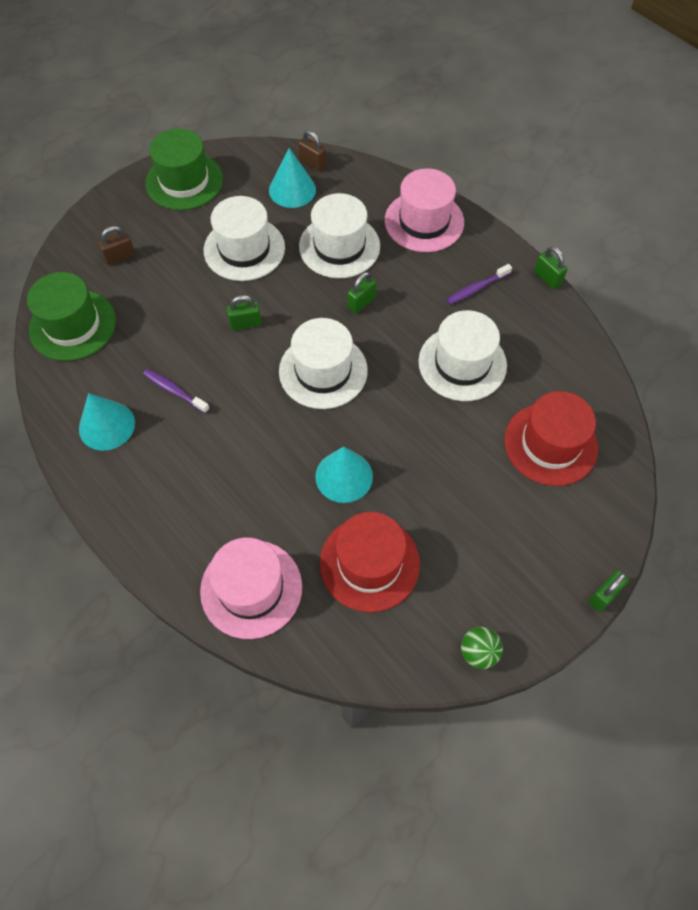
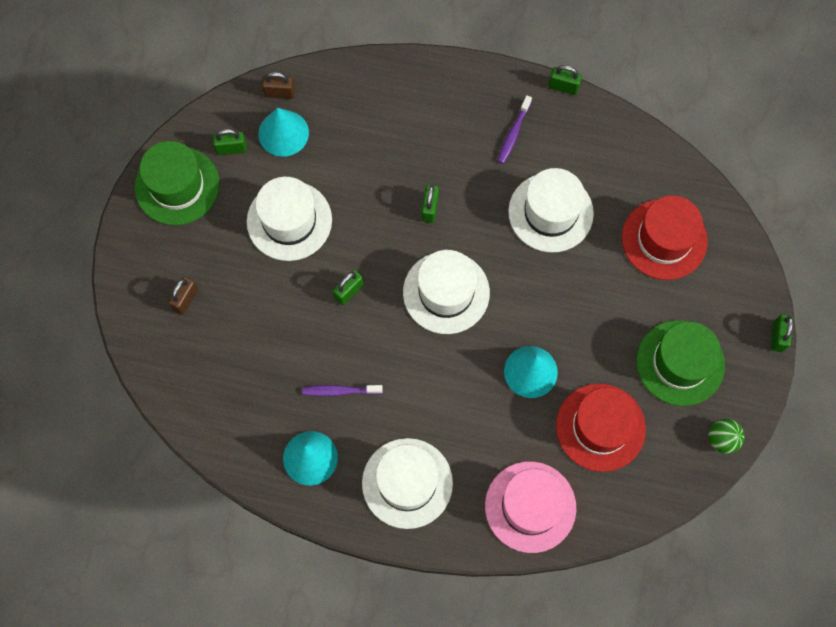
camera: 35 degrees left, 10 degrees up
green hat [27,272,116,361] -> green hat moved to [636,320,725,406]
white hat [299,193,380,278] -> white hat moved to [362,438,453,529]
pink hat [385,168,464,252] -> none
none -> green padlock [213,129,247,155]

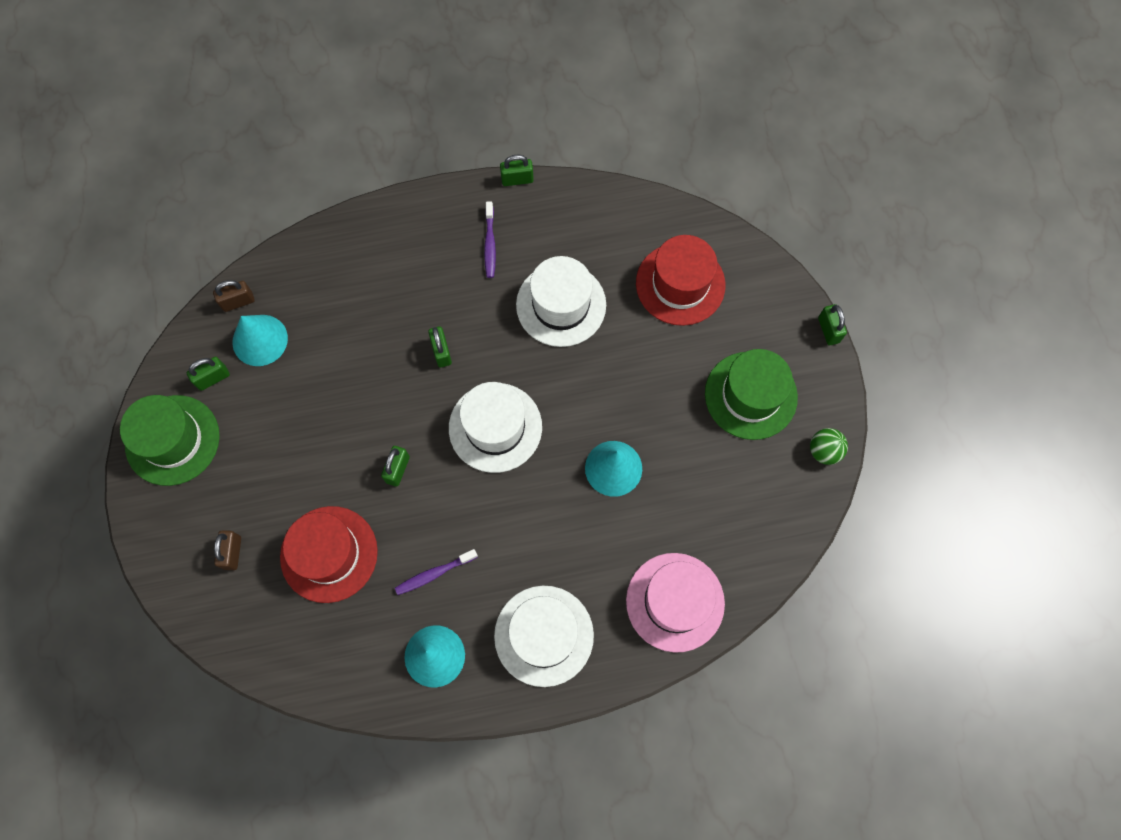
camera: 25 degrees left, 0 degrees up
white hat [247,177,332,261] -> none
red hat [556,383,646,472] -> red hat moved to [280,506,378,603]

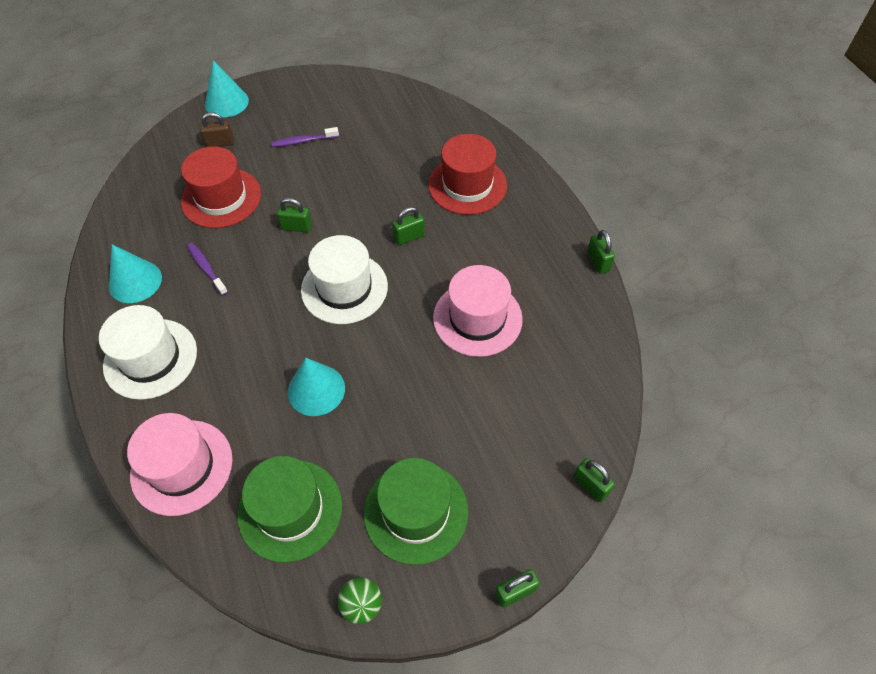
camera: 80 degrees right, 15 degrees down
green hat [120,395,220,486] -> green hat moved to [237,456,342,563]
green padlock [187,357,230,391] -> green padlock moved to [573,458,615,502]
brown padlock [213,280,255,312] -> none
turquoise cone [232,315,288,366] -> turquoise cone moved to [205,61,249,117]
purple toothbrush [484,201,496,278] -> purple toothbrush moved to [271,127,339,147]
white hat [516,256,606,347] -> pink hat [433,265,523,357]
red hat [636,235,726,326] -> red hat moved to [428,134,507,215]

